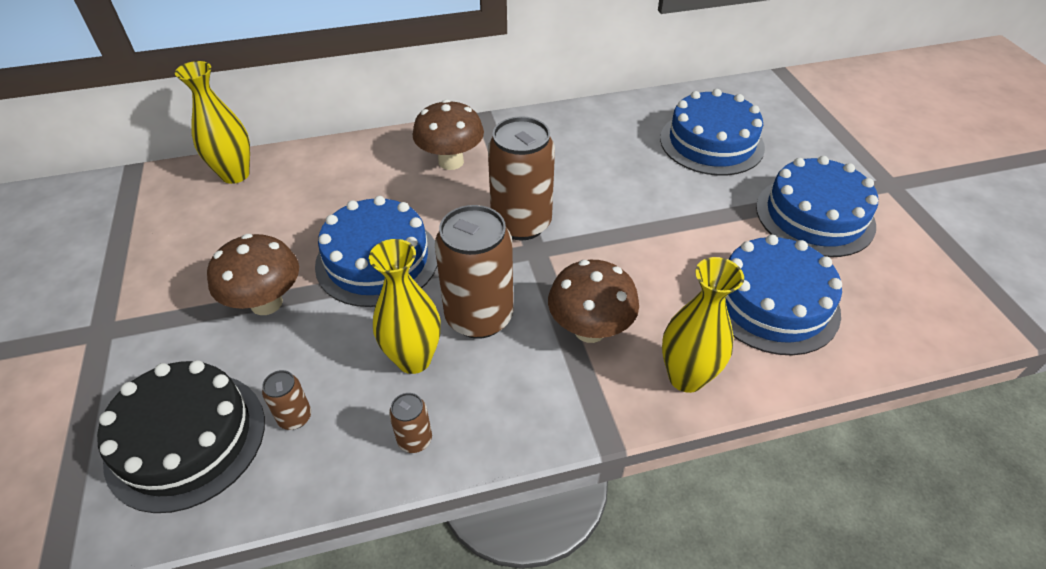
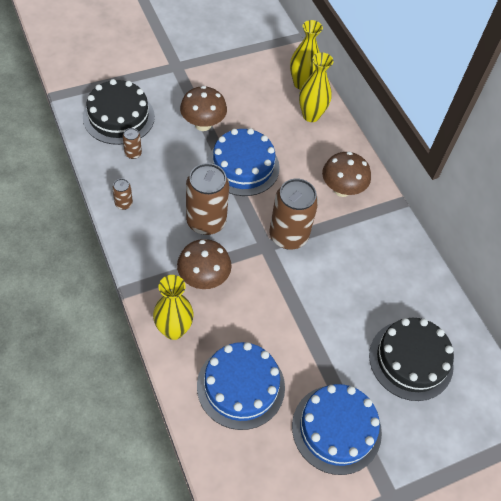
camera: 75 degrees right, 10 degrees up
yellow vase [369,239,441,374] -> yellow vase moved to [299,52,334,122]
blue cake [660,89,765,176] -> black cake [369,318,454,401]

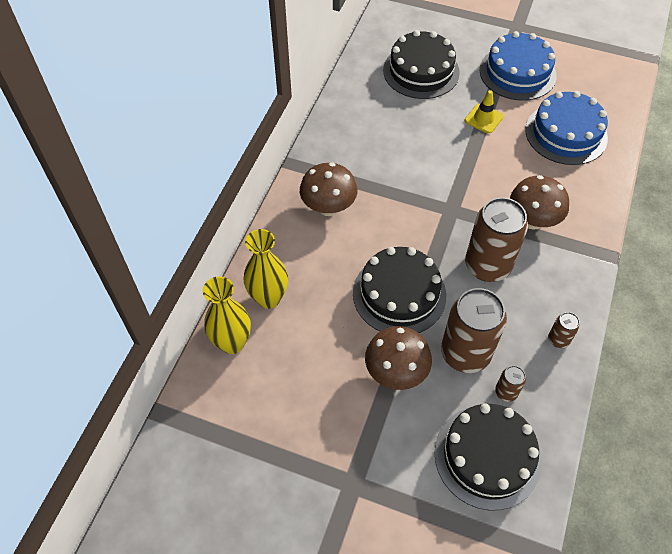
camera: 130 degrees left, 0 degrees up
yellow vase [153,275,194,340] -> none
blue cake [207,128,280,196] -> black cake [353,247,446,333]
brown can [269,179,318,250] -> brown can moved to [441,288,507,373]
none -> yellow traffic cone [464,90,504,134]

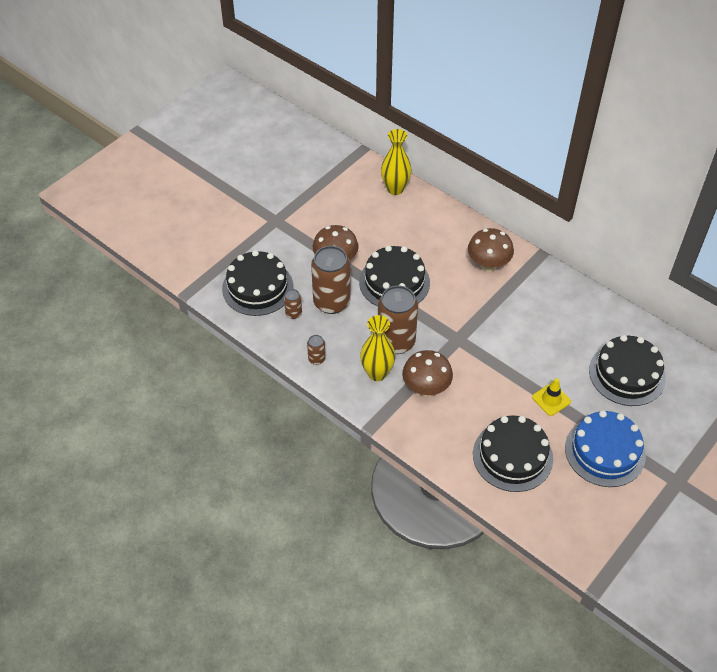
camera: 110 degrees right, 5 degrees down
yellow vase [244,229,288,309] -> yellow vase moved to [360,315,395,381]
blue cake [525,91,608,165] -> black cake [473,415,553,492]

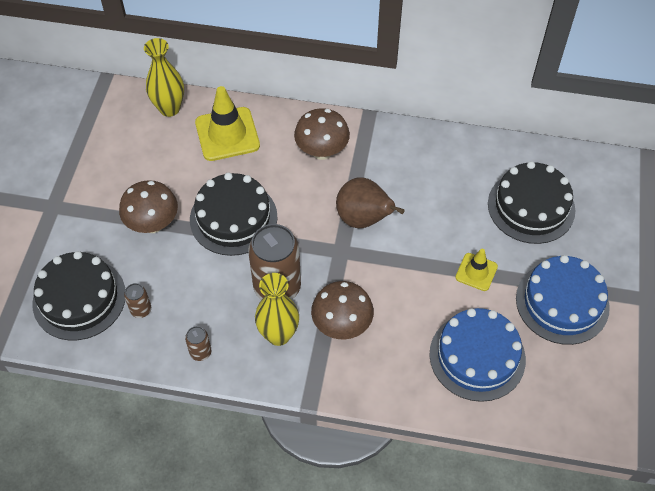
camera: 30 degrees left, 5 degrees up
brown can [311,246,351,314] -> none
black cake [473,415,553,492] -> blue cake [430,308,526,402]
none -> yellow traffic cone [195,86,260,161]
none -> brown pear [336,177,405,228]

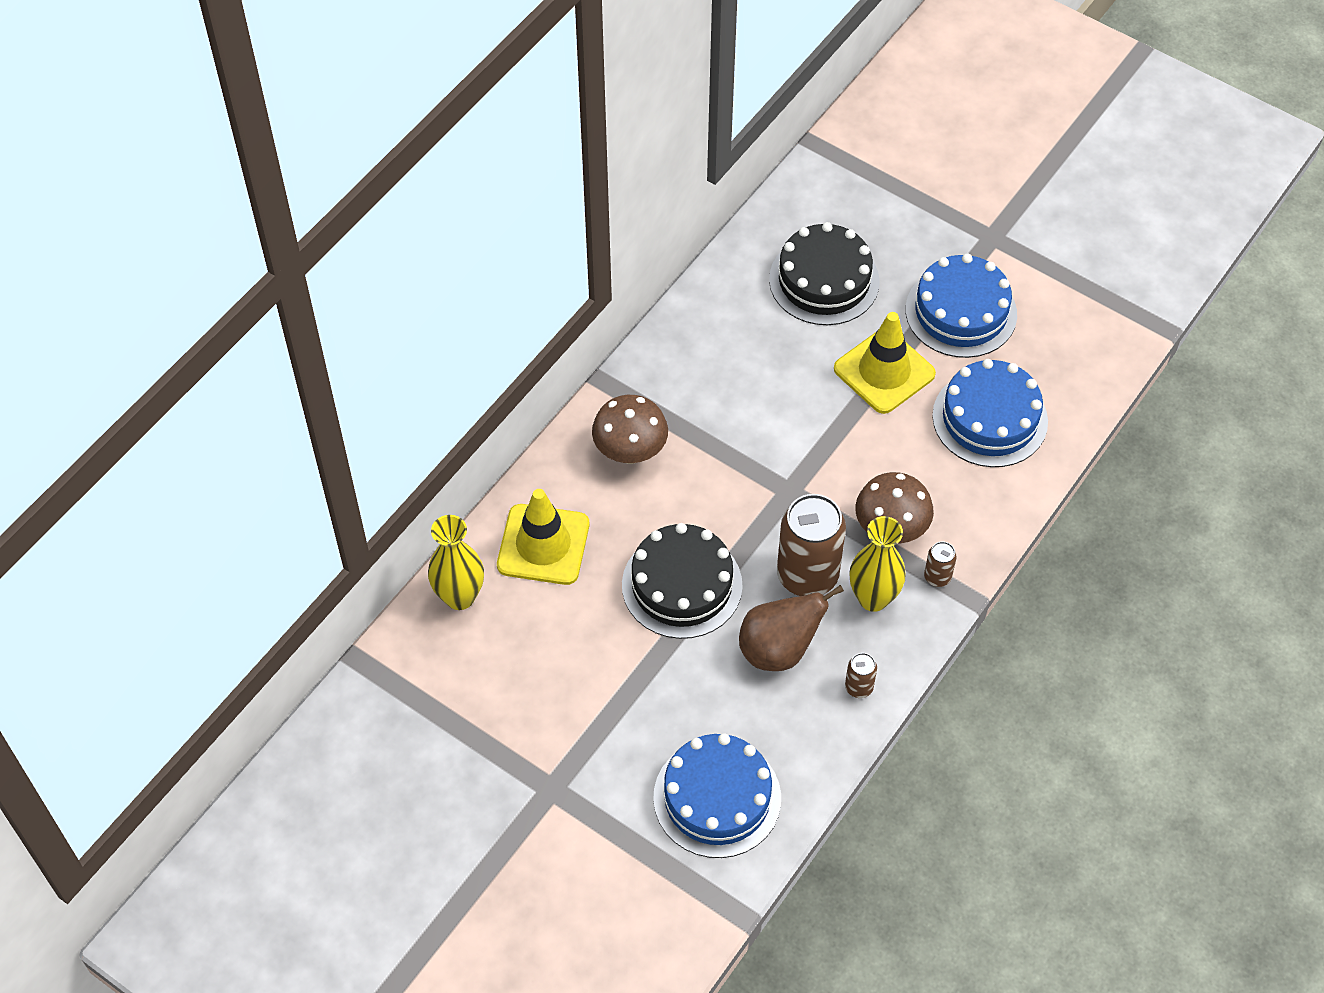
camera: 65 degrees left, 0 degrees up
black cake [32,251,125,340] -> blue cake [653,733,781,858]
brown mushroom [119,180,178,233] -> none
brown can [124,283,151,318] -> brown can moved to [924,542,957,587]
brown pear [336,177,405,228] -> brown pear moved to [739,585,844,671]
yellow traffic cone [455,249,498,291] -> yellow traffic cone [834,312,936,414], size x1.79

